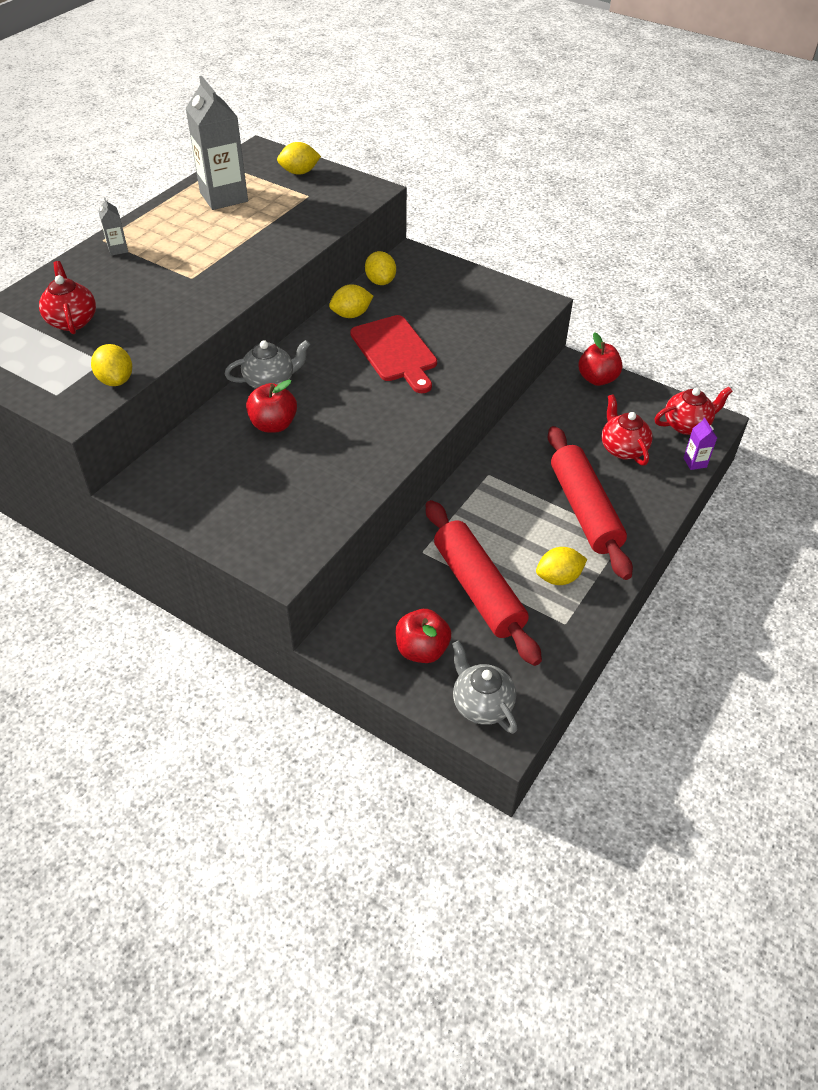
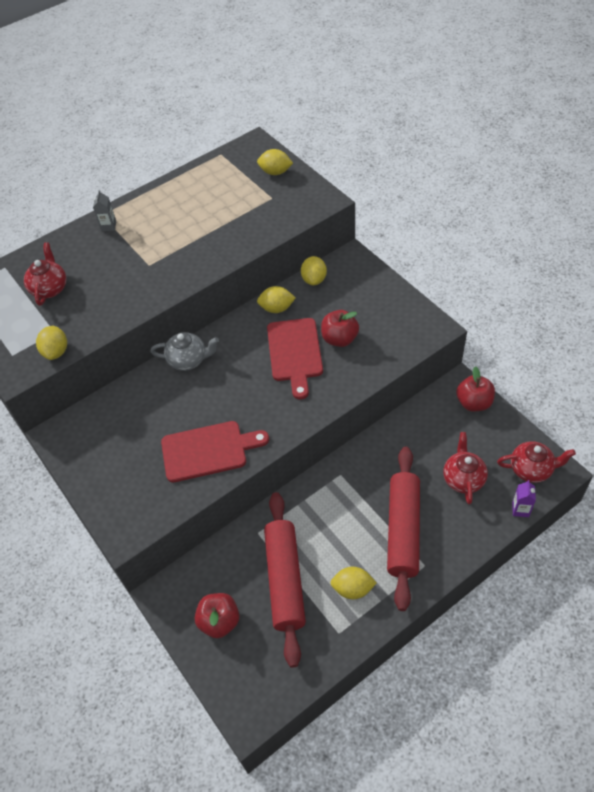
camera: 25 degrees right, 5 degrees up
grey carton [185,76,248,210] -> none
red apple [246,380,297,433] -> red apple moved to [321,310,359,347]
grey teapot [452,641,517,734] -> none
none -> red cutting board [161,421,269,482]

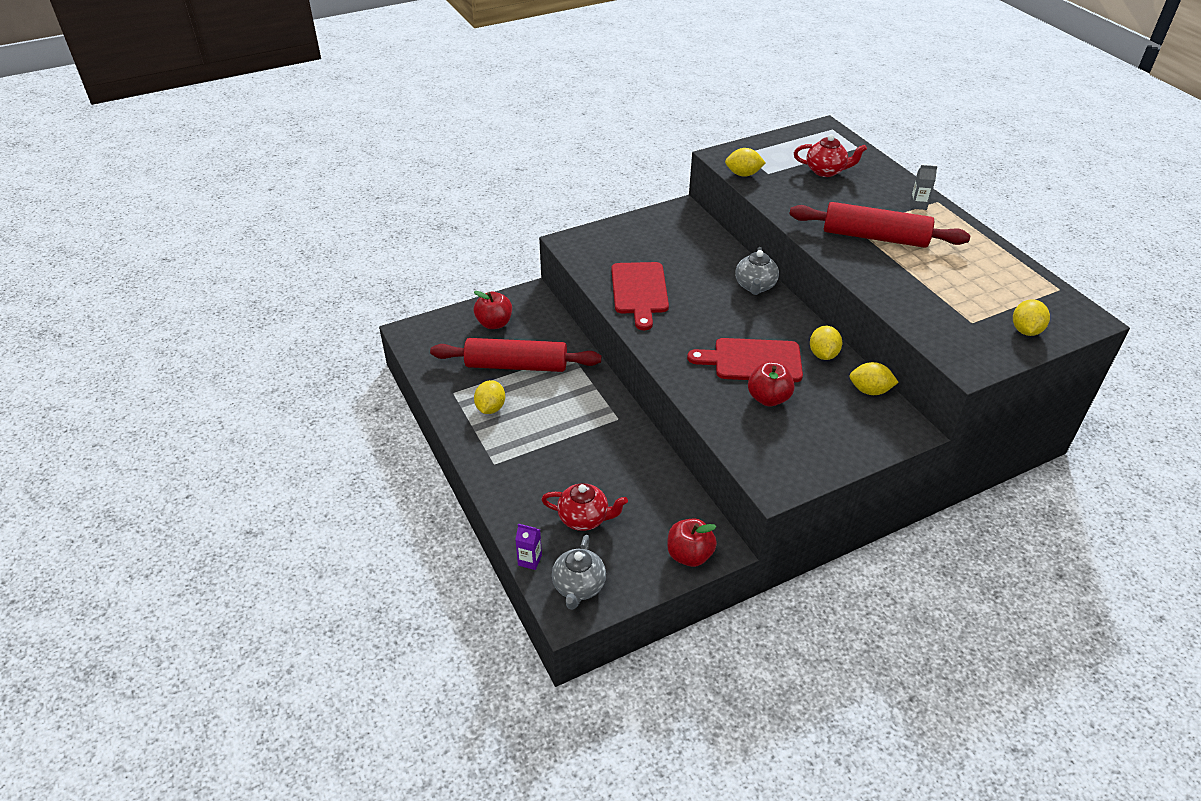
camera: 95 degrees right, 10 degrees down
red rolling pin [387,447,420,611] -> red rolling pin moved to [789,202,970,248]
red teapot [497,441,576,483] -> grey teapot [552,535,606,610]

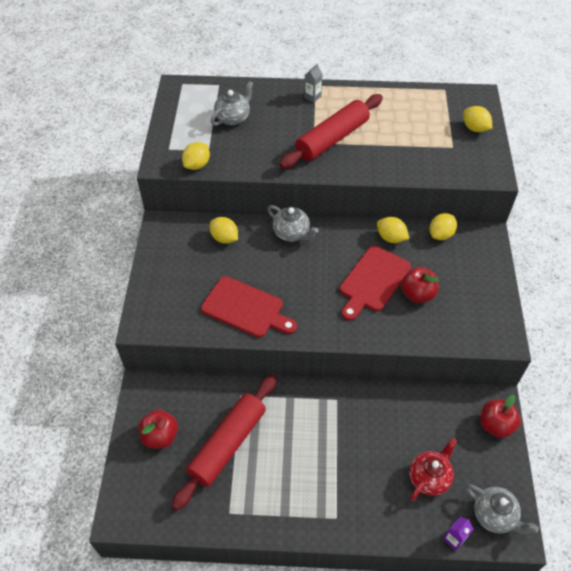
camera: 60 degrees left, 10 degrees up
yellow lemon [474,380,505,414] -> yellow lemon moved to [210,217,238,244]
red teapot [794,134,867,177] -> grey teapot [211,81,253,126]

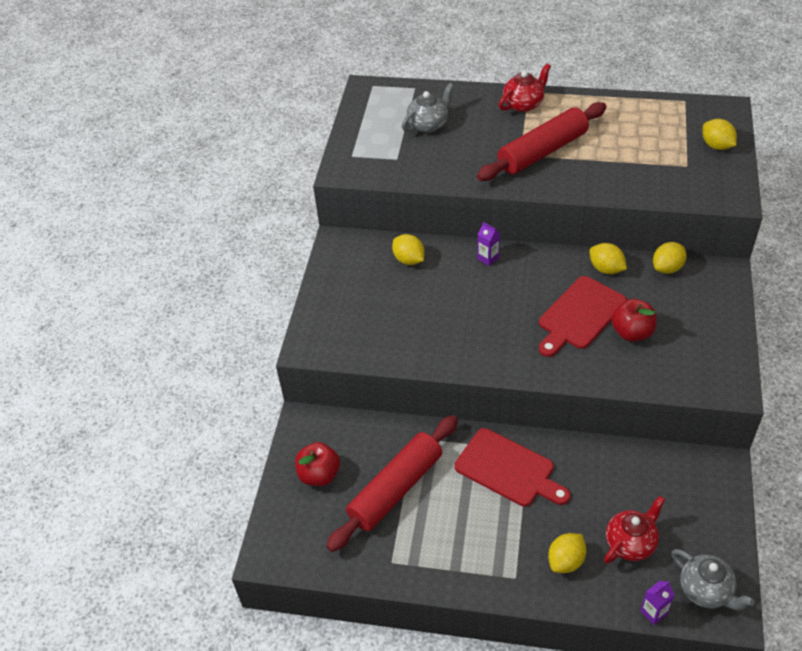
camera: 10 degrees right, 5 degrees down
yellow lemon [182,142,210,170] -> yellow lemon moved to [548,533,586,573]
red cutting board [201,276,297,338] -> red cutting board moved to [454,428,571,507]
grey teapot [267,205,319,242] -> purple carton [477,222,500,266]
grey carton [304,64,323,102] -> red teapot [499,64,551,112]
red apple [481,395,521,438] -> none

